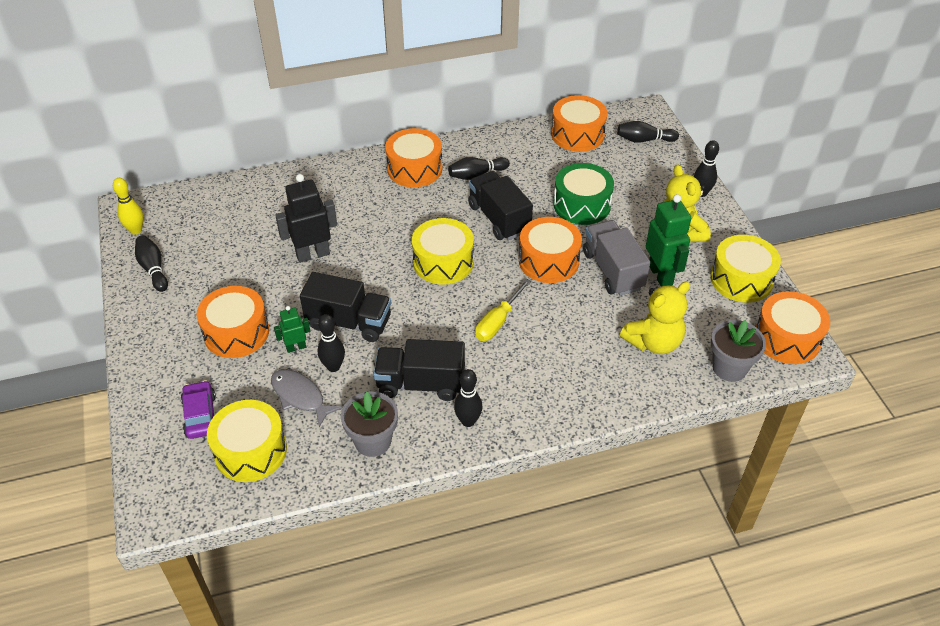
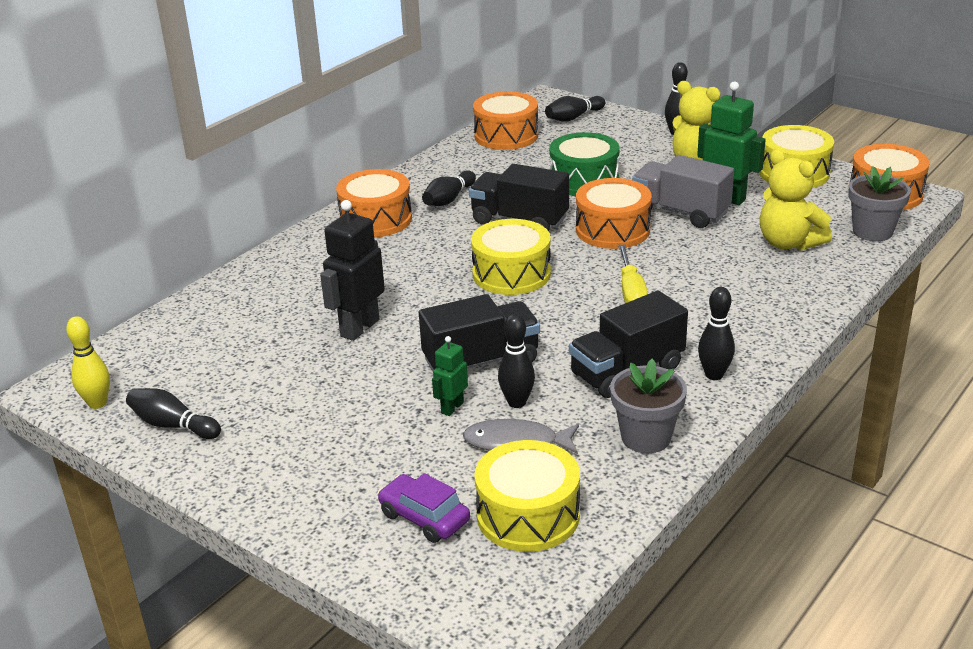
camera: 35 degrees left, 15 degrees down
orange drum [197,286,269,358] -> none
yellow teddy bear [620,281,690,354] -> yellow teddy bear turned 120 degrees clockwise [760,149,832,250]

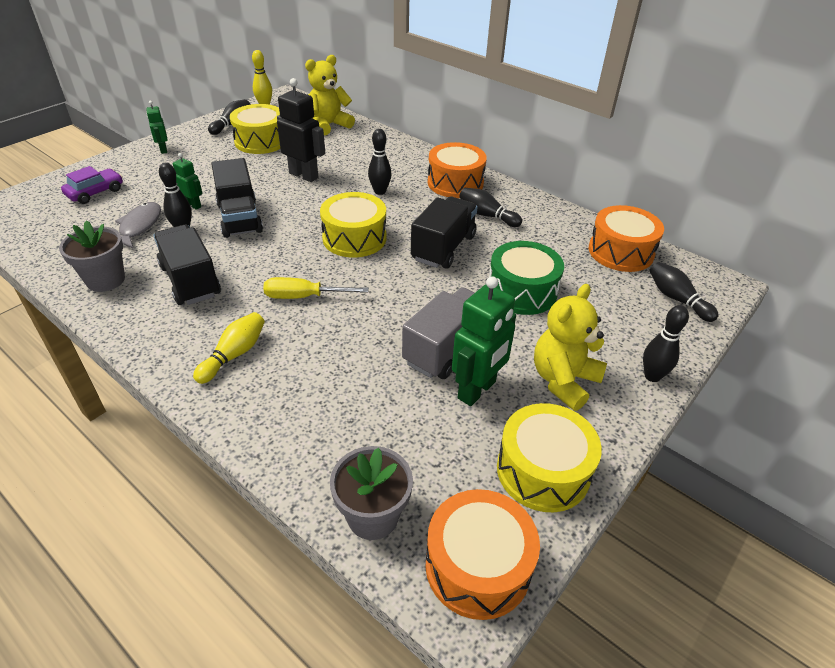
camera: 90 degrees right, 10 degrees up
yellow drum [474,440,580,552] -> yellow drum moved to [230,104,280,154]
orange drum [576,178,652,249] -> none
black bowling pin [698,287,735,380] -> black bowling pin moved to [368,129,392,195]
yellow teddy bear [760,149,832,250] -> yellow teddy bear moved to [305,55,355,136]
none -> green robot [146,101,168,154]
none -> yellow bowling pin [193,312,265,384]

